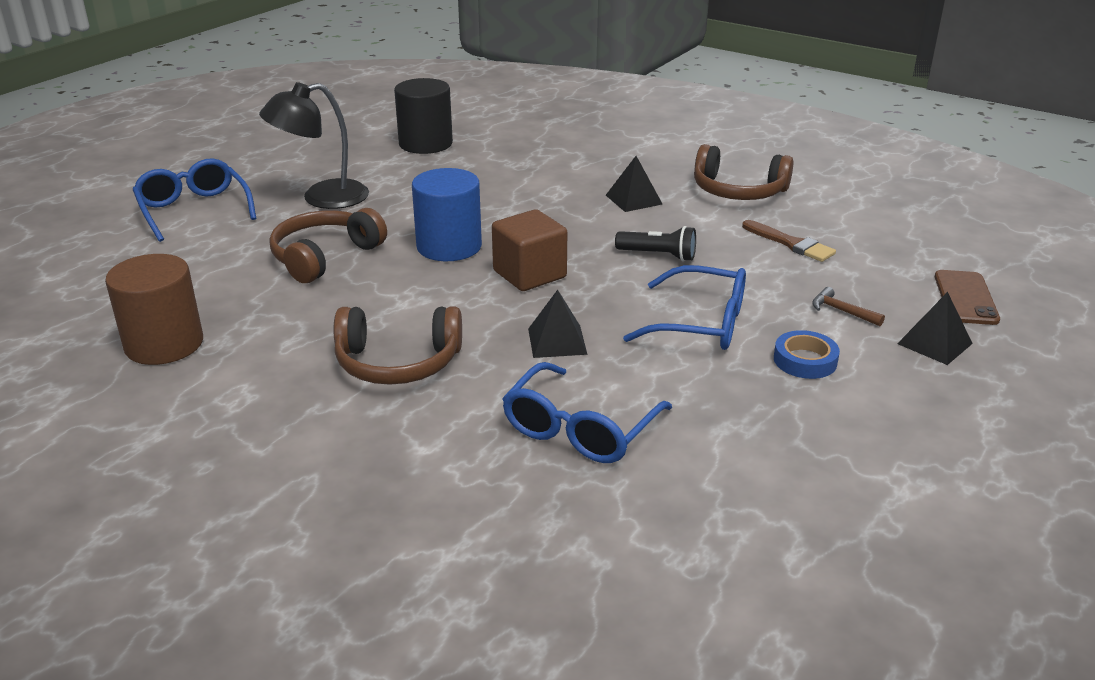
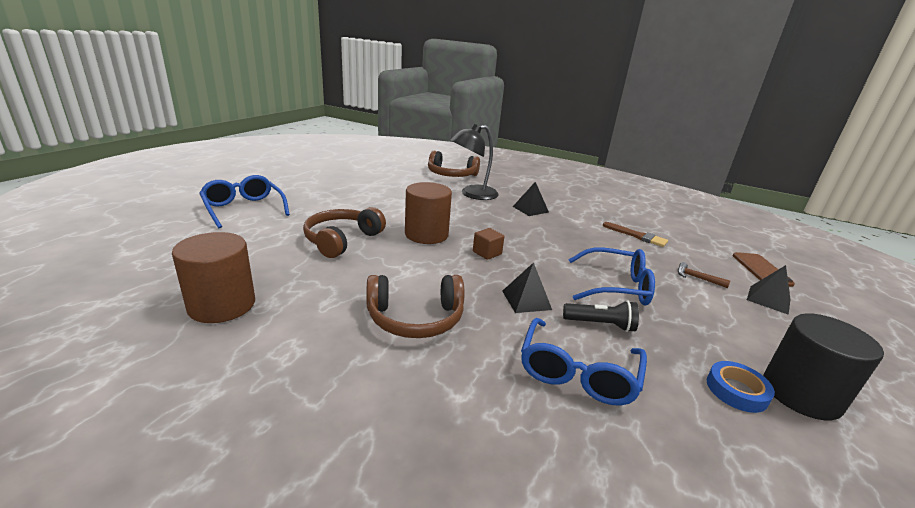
camera: 10 degrees left, 5 degrees down
black lamp [259,82,369,209] -> black lamp moved to [450,124,499,200]
black cylinder [394,78,453,154] -> black cylinder moved to [763,313,884,420]
blue cylinder [412,168,482,261] -> brown cylinder [405,182,452,244]
brown cube [492,209,567,291] -> brown cube [473,228,504,260], size x0.58
black flashlight [615,226,696,261] -> black flashlight moved to [563,300,639,332]
brown headphones [694,144,793,200] -> brown headphones moved to [428,151,480,177]
blue tape [774,330,840,379] -> blue tape moved to [707,361,775,413]

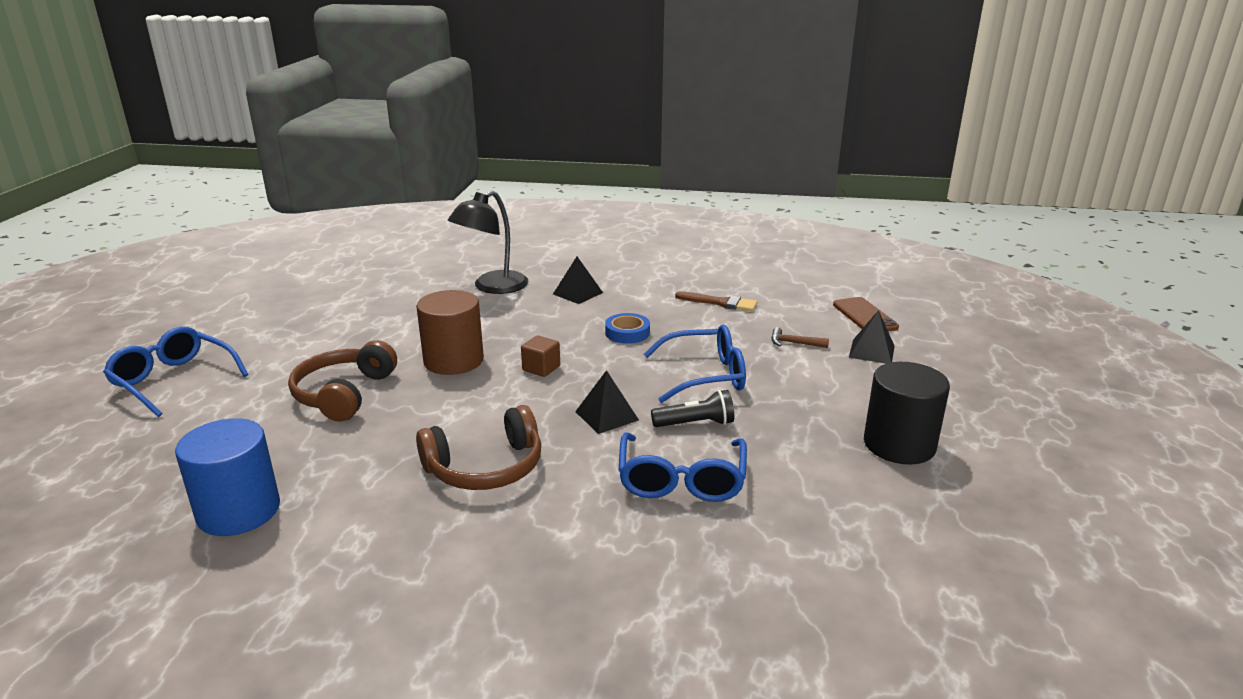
camera: 15 degrees left, 0 degrees up
brown cylinder [172,232,255,323] -> blue cylinder [175,418,280,536]
brown headphones [428,151,480,177] -> none
blue tape [707,361,775,413] -> blue tape moved to [605,313,650,344]

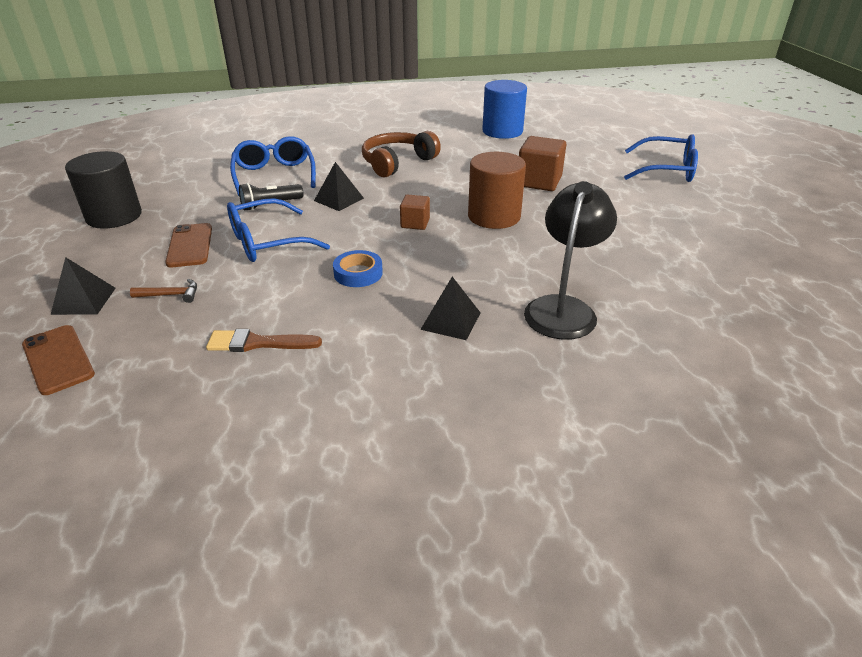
camera: 160 degrees right, 10 degrees up
brown headphones [288,340,397,421] -> brown cube [519,136,566,191]
none -> brown phone [165,223,212,267]

